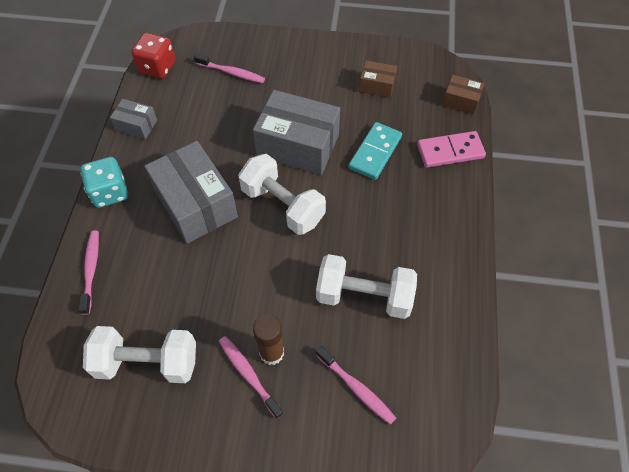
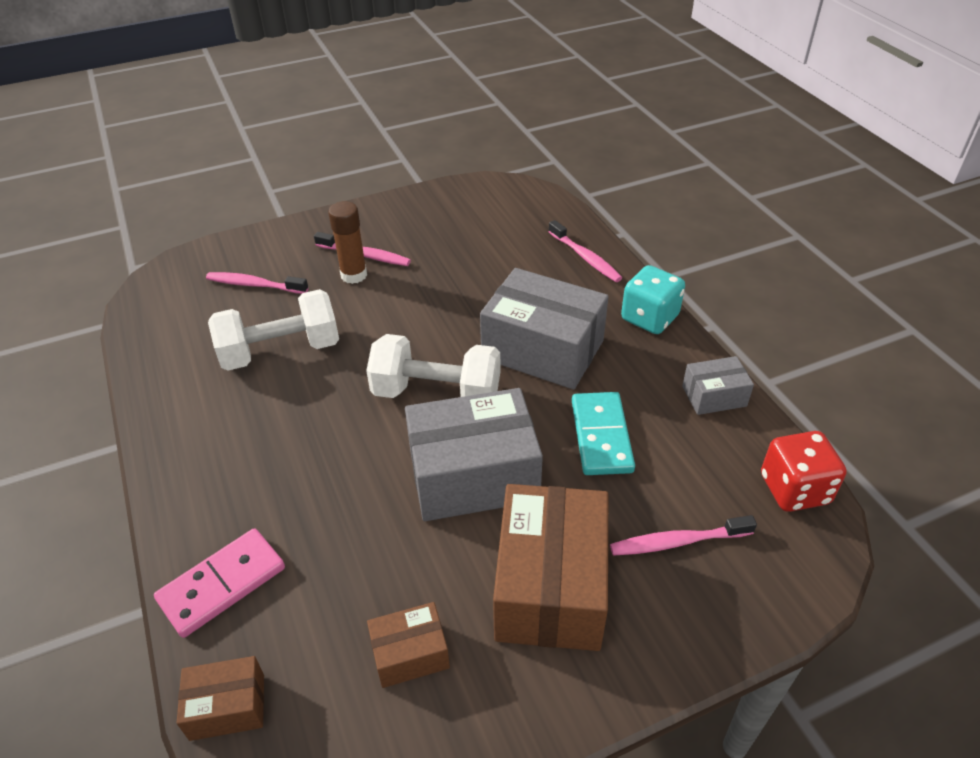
camera: 150 degrees right, 15 degrees down
white dumbbell [83,326,196,383] -> none
turquoise domino [349,122,402,180] -> turquoise domino moved to [572,392,635,475]
none -> brown box [493,484,608,651]

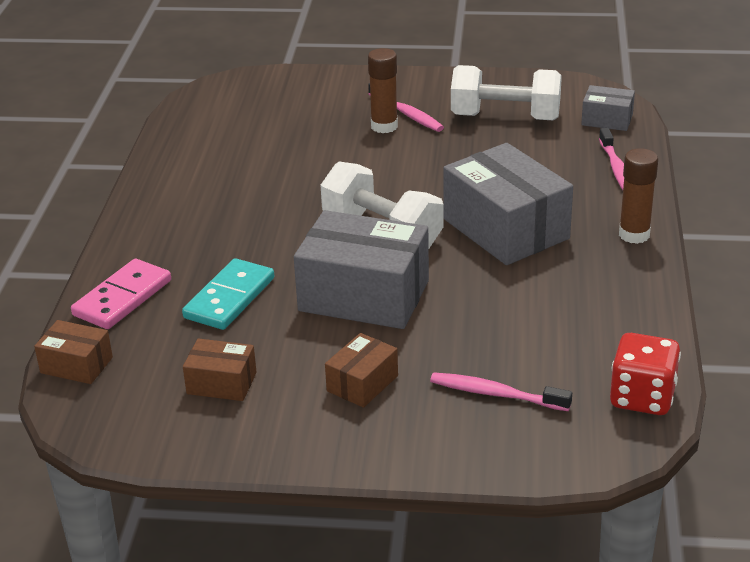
camera: 30 degrees right, 10 degrees down
pink domino [154,528,285,638] -> pink domino turned 45 degrees counterclockwise [71,259,171,329]
pink toothbrush [206,272,308,294] -> none
white dumbbell [208,289,339,371] -> white dumbbell moved to [451,65,562,120]
brown box [493,484,608,651] -> brown box [325,333,398,408], size x0.49
turquoise domino [572,392,635,475] -> turquoise domino moved to [182,258,274,330]
turquoise dice [621,265,685,334] -> brown glue stick [619,148,658,244]
grey box [682,356,754,415] -> grey box moved to [581,85,635,131]

